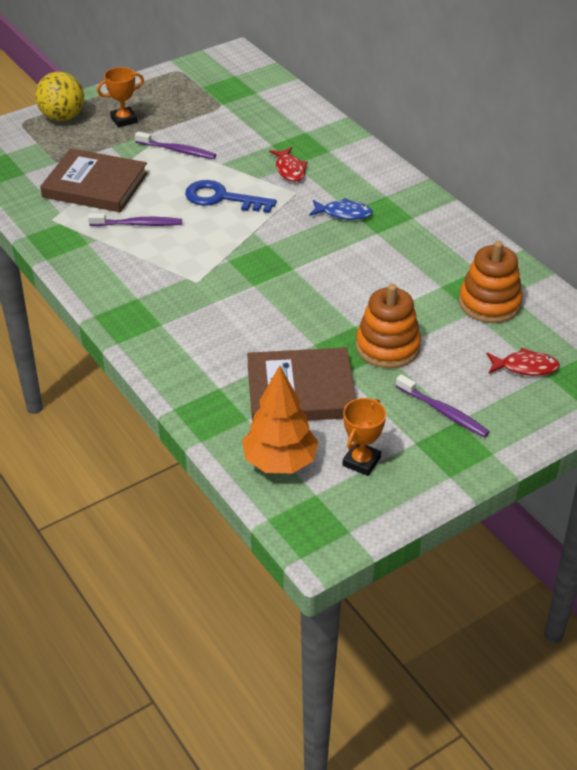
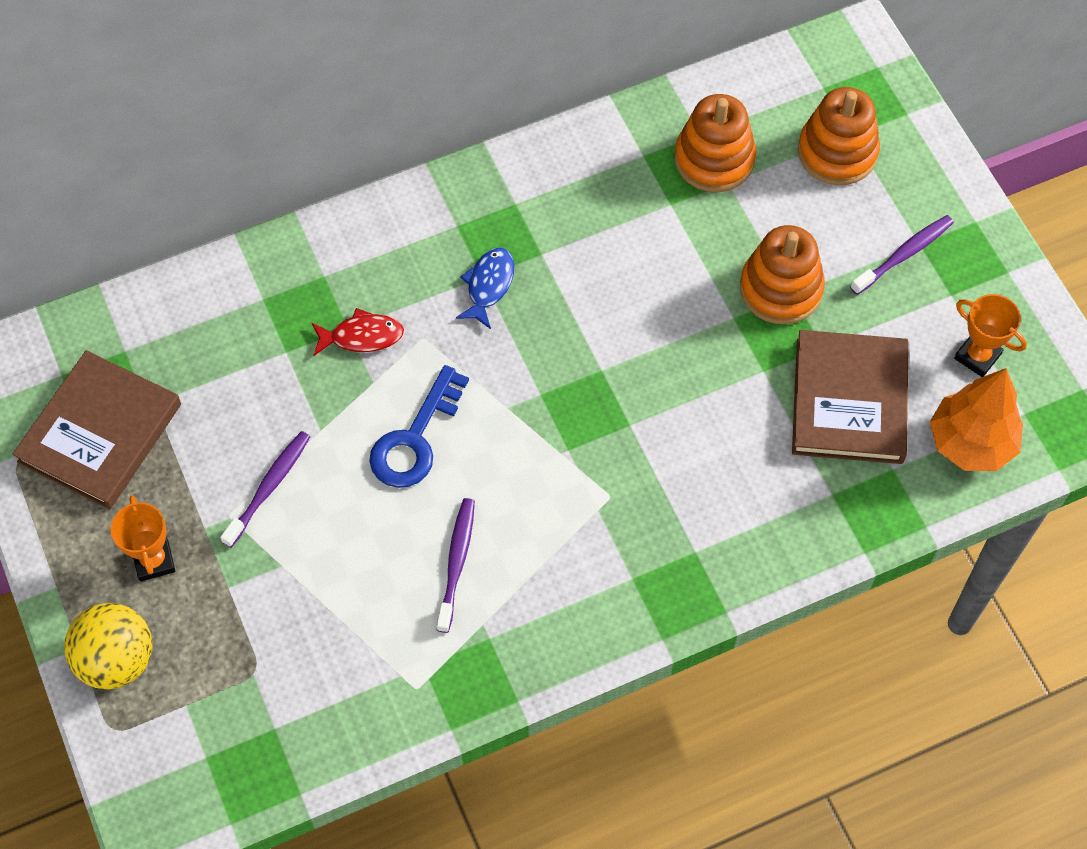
camera: 80 degrees left, 20 degrees up
brown book [40,148,148,212] -> brown book moved to [12,350,181,509]
red fish [487,348,560,376] -> orange stacking toy [798,87,880,185]

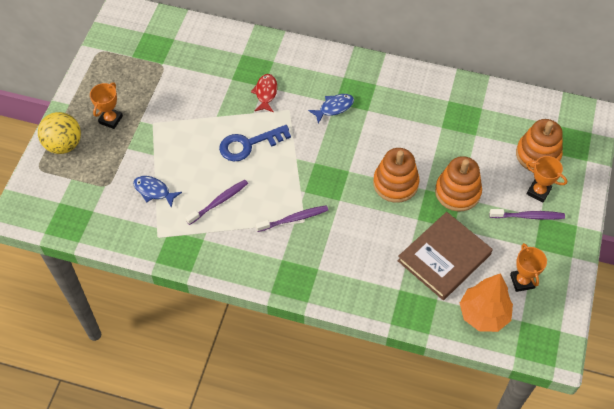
camera: 40 degrees right, 5 degrees down
brown book [12,350,181,509] -> none
purple toothbrush [220,431,310,548] -> purple toothbrush moved to [256,205,328,232]
red fish [311,308,404,356] -> red fish turned 120 degrees counterclockwise [251,74,277,112]
orange stacking toy [675,94,756,192] -> orange stacking toy moved to [373,148,419,203]
none -> blue fish [133,176,182,207]
none -> orange trophy [526,156,567,202]

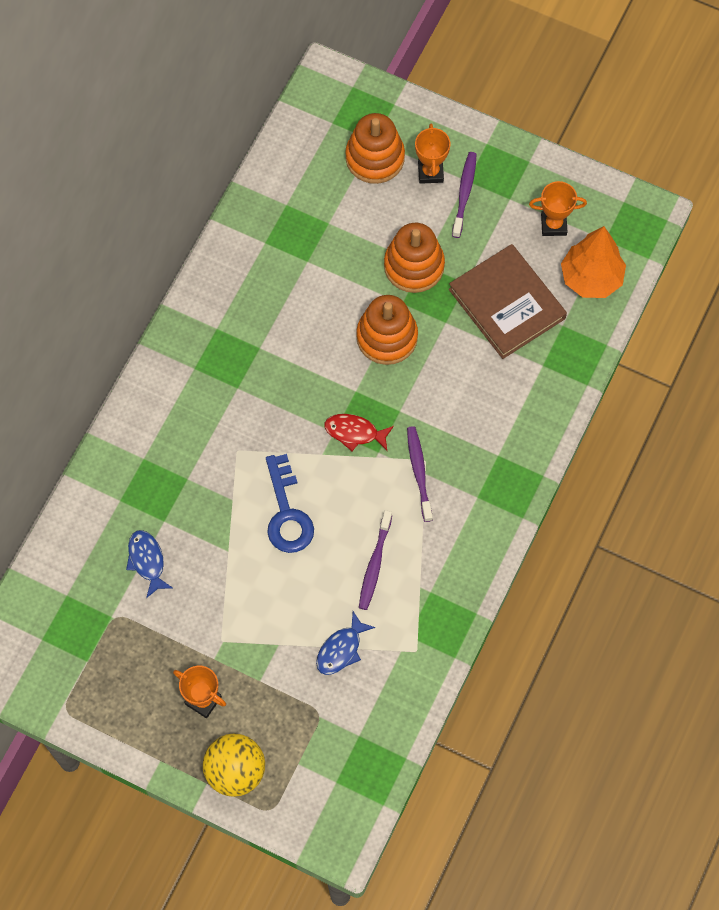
camera: 80 degrees left, 10 degrees up
purple toothbrush [185,180,248,225] -> purple toothbrush turned 135 degrees counterclockwise [359,510,392,610]
red fish [251,74,277,112] -> red fish moved to [324,414,394,451]
blue fish [308,94,354,124] -> blue fish moved to [126,530,173,598]
orange trophy [526,156,567,202] -> orange trophy turned 45 degrees counterclockwise [415,123,450,184]

